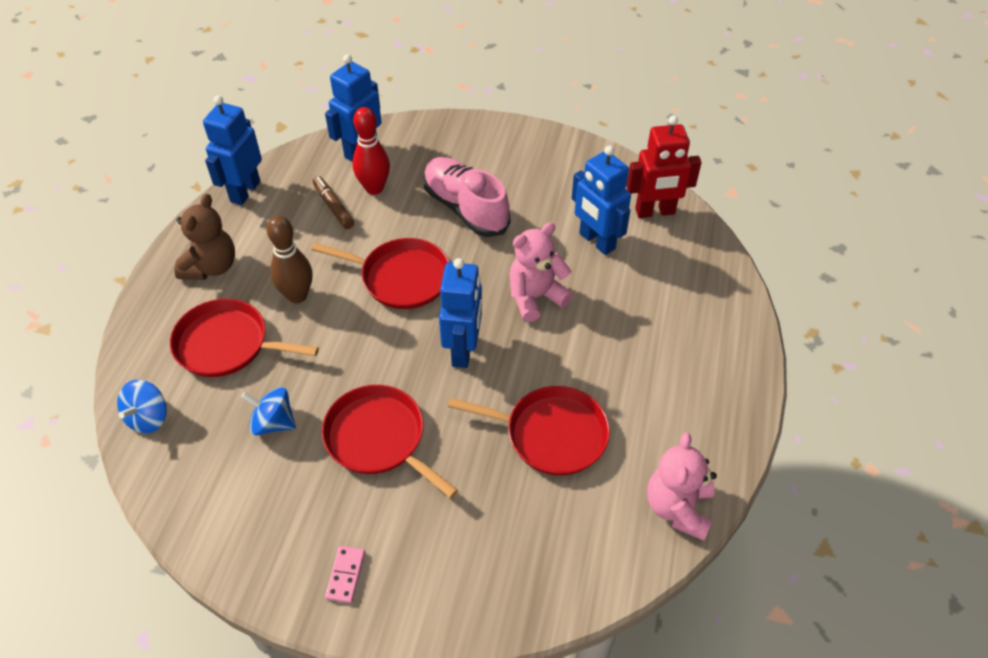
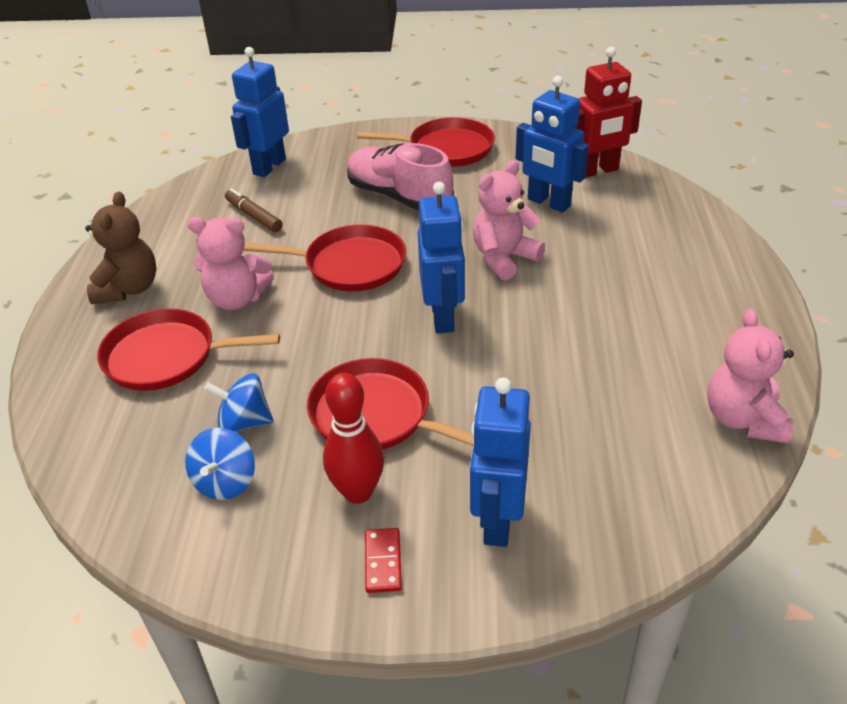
camera: 10 degrees left, 10 degrees down
blue spinning top [117,380,167,433] -> blue spinning top moved to [185,428,255,500]
blue robot [203,95,262,205] -> blue robot moved to [470,378,531,547]
brown bowling pin [267,216,313,303] -> pink teddy bear [188,217,274,310]
pink domino [325,546,365,603] -> red domino [365,528,402,593]
red bowling pin [352,107,390,195] -> red bowling pin moved to [323,373,384,504]
red pan [448,386,610,476] -> red pan moved to [357,117,495,167]

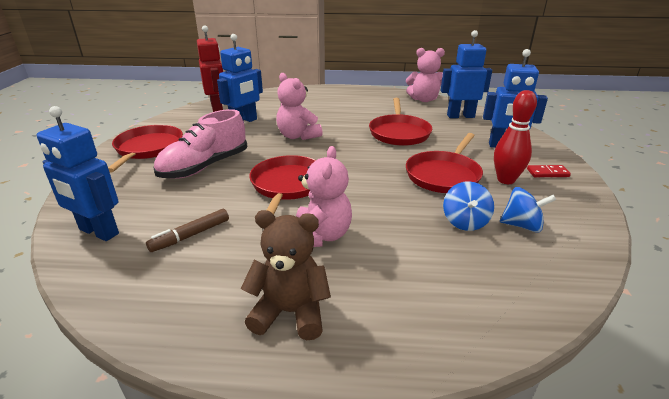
camera: 90 degrees left, 10 degrees down
red pan [97,309,280,391] -> red pan moved to [369,98,432,146]
blue robot [418,182,465,333] -> blue robot moved to [441,30,492,118]

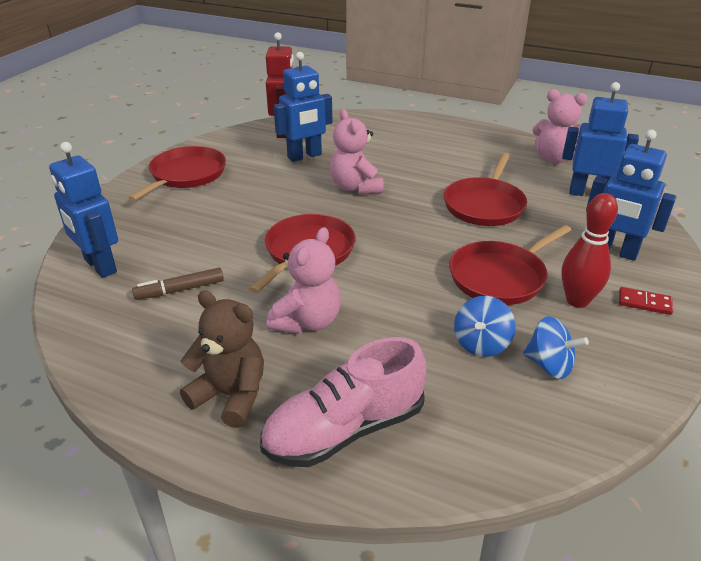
camera: 20 degrees right, 5 degrees up
pink shoe [154,109,247,179] -> pink shoe moved to [260,337,426,467]

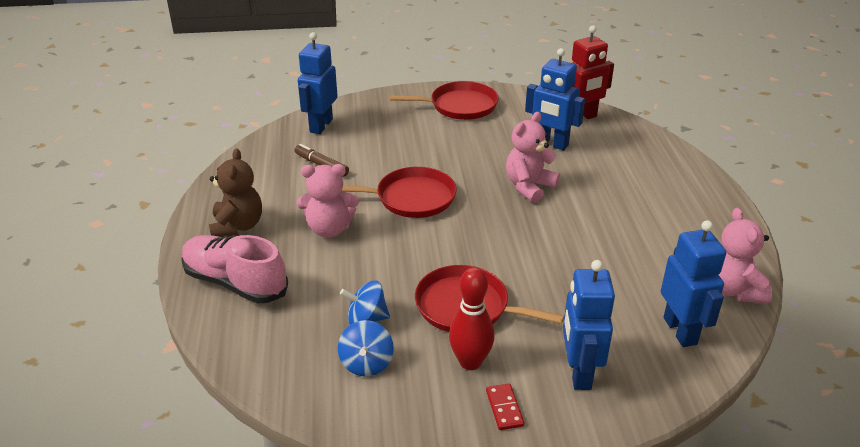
camera: 60 degrees right, 0 degrees up
red pan [443,153,527,226] -> none

